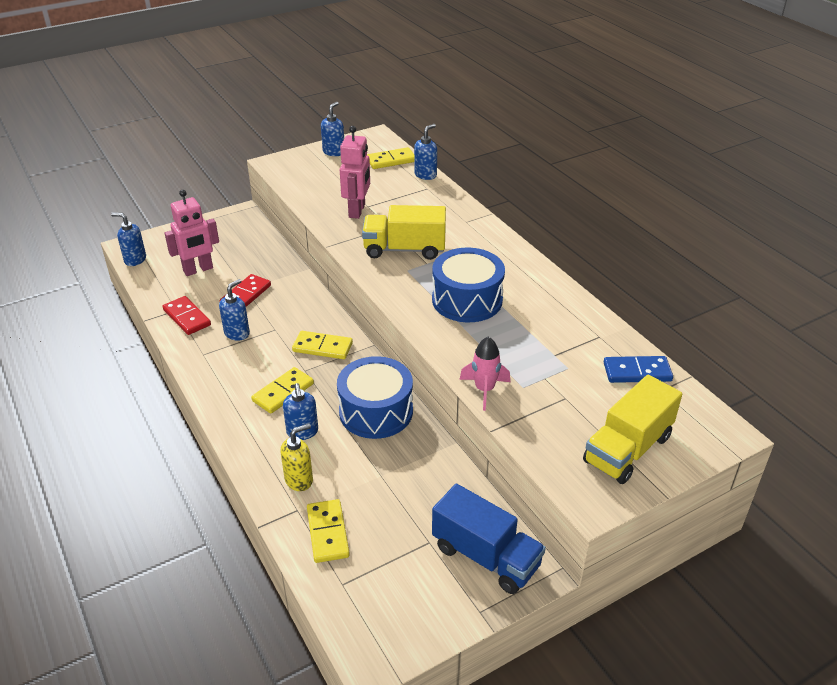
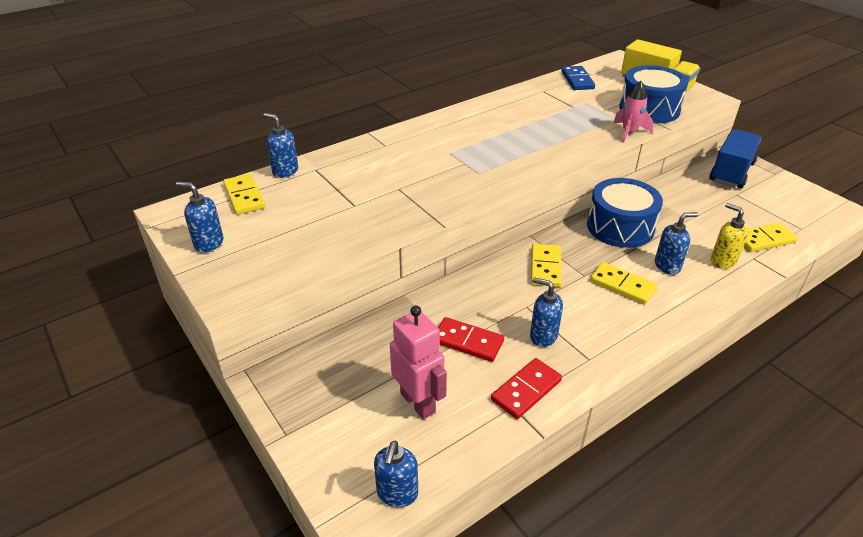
camera: 95 degrees left, 0 degrees up
pink robot [340,126,370,219] -> none
yellow truck [362,205,446,260] -> none
blue drum [432,248,505,322] -> blue drum moved to [619,65,688,123]

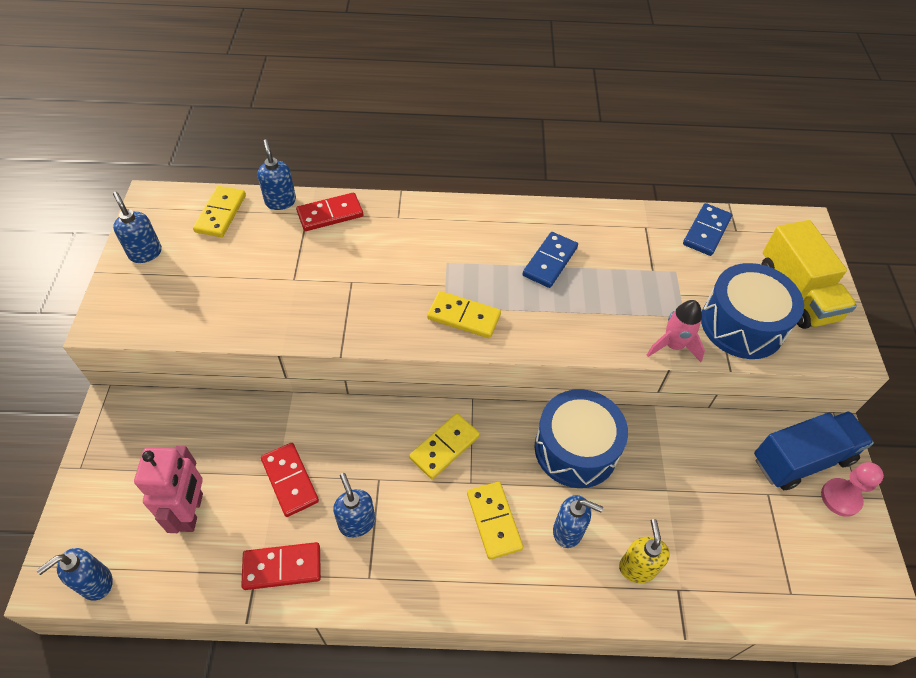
camera: 35 degrees right, 15 degrees up
yellow domino [744,223,798,252] -> yellow domino moved to [427,291,501,338]
none -> red domino [296,193,363,231]
none -> blue domino [522,232,578,288]
none -> pink pawn [821,462,884,517]

